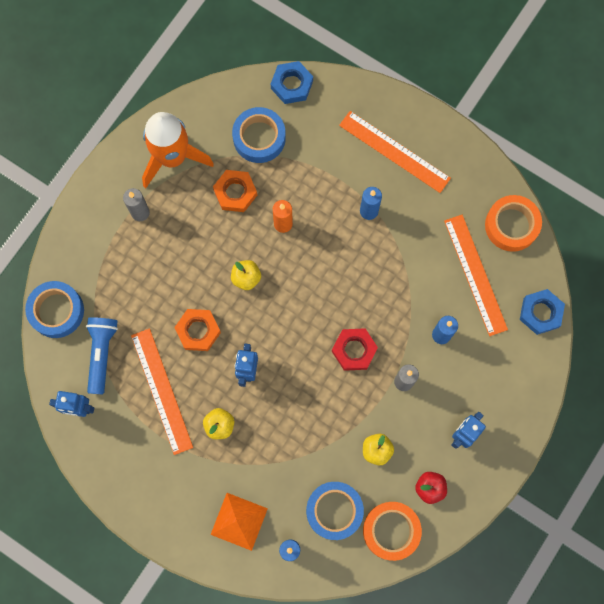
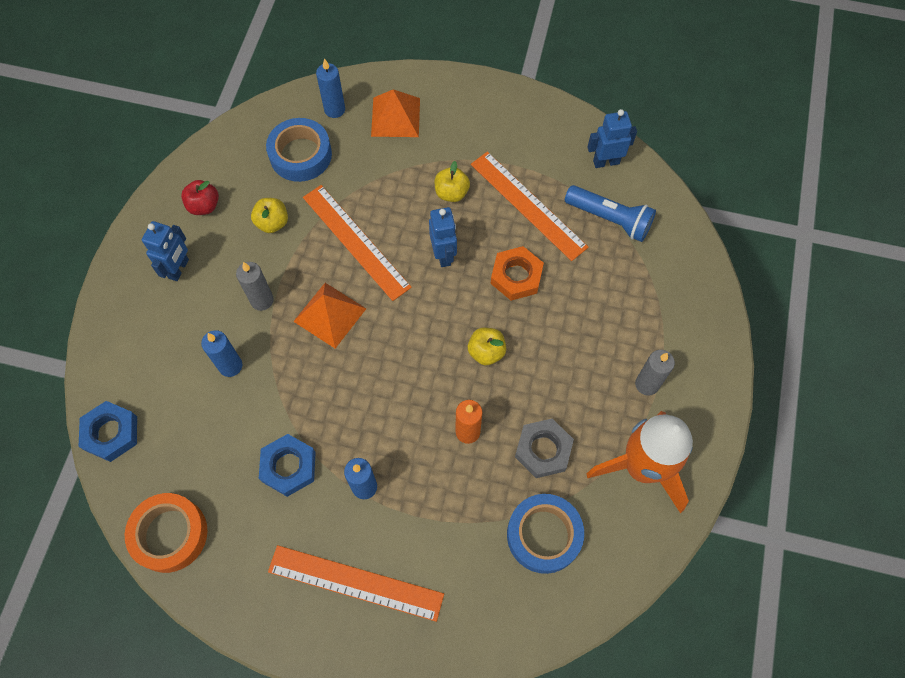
camera: 160 degrees right, 10 degrees down
blue tape [25,281,84,338] -> none
blue flashlight [86,317,118,395] -> blue flashlight turned 45 degrees counterclockwise [565,185,656,242]
orange nut [213,170,257,212] -> grey nut [515,419,574,478]
blue nut [271,61,313,104] -> blue nut moved to [259,434,316,497]
red nut [332,328,378,371] -> orange pyramid [293,283,366,348]
orange tape [363,502,422,561] -> none
orange ruler [444,215,508,336] -> orange ruler moved to [303,185,412,301]

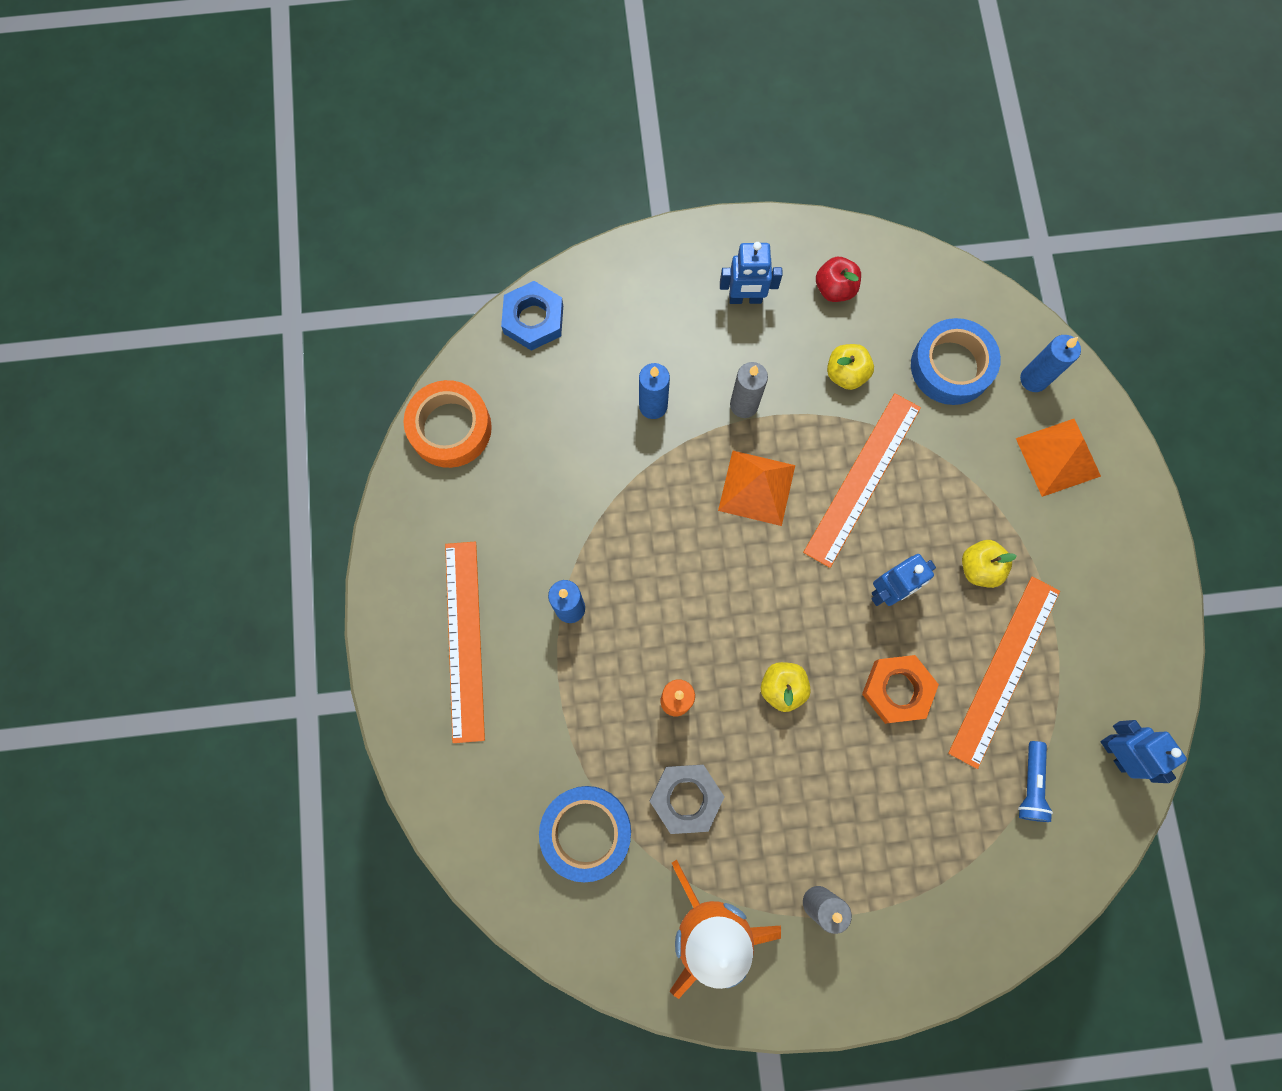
camera: 70 degrees right, 10 degrees up
blue nut [259,434,316,497] -> none
blue flashlight [565,185,656,242] -> blue flashlight [1018,741,1053,822], size x0.63

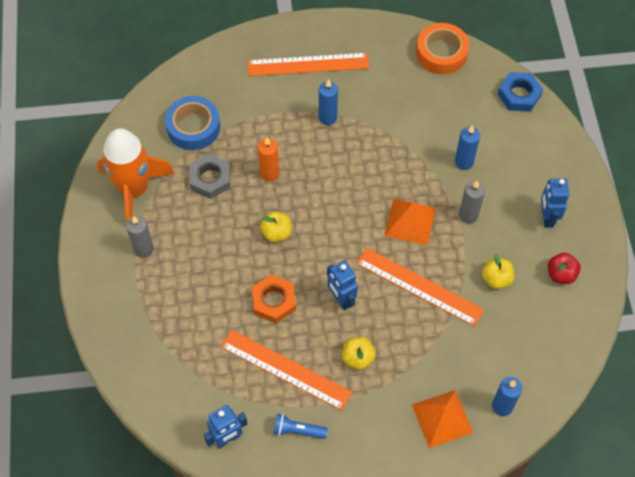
camera: 90 degrees right, 15 degrees down
blue tape [911,318,1001,405] -> none
blue flashlight [1018,741,1053,822] -> blue flashlight moved to [273,414,328,439]

